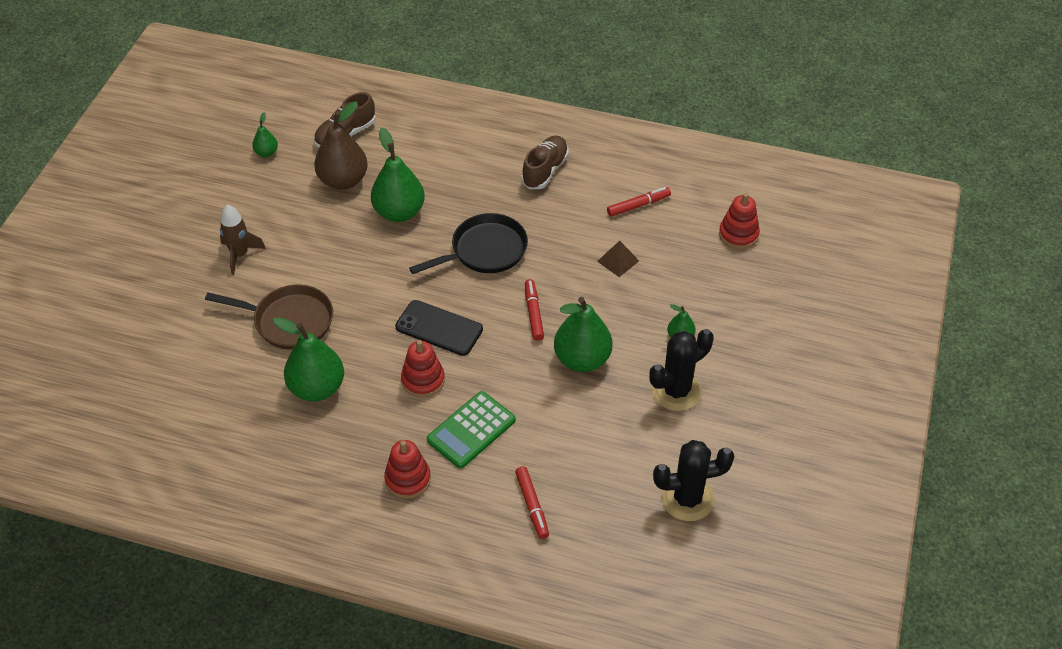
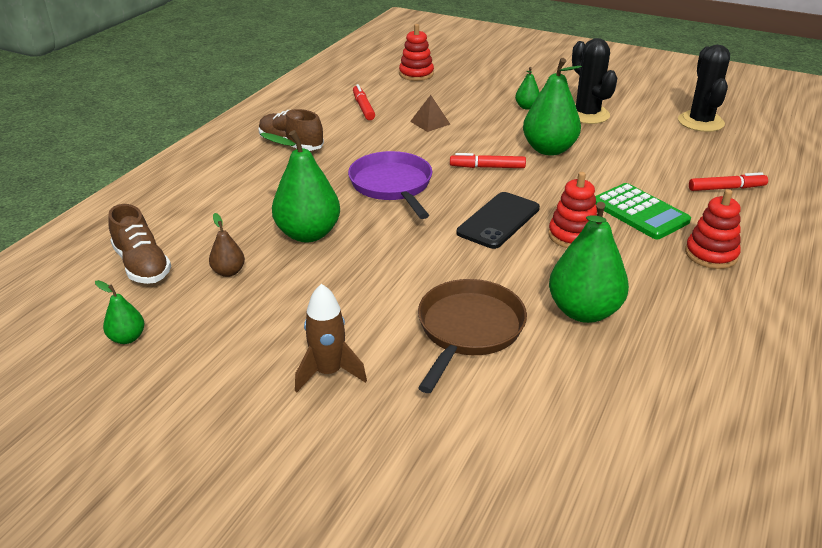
camera: 80 degrees left, 15 degrees down
brown pear [314,102,368,190] -> brown pear [209,213,245,277], size x0.49
black pan [409,213,528,274] -> purple pan [348,151,432,219]

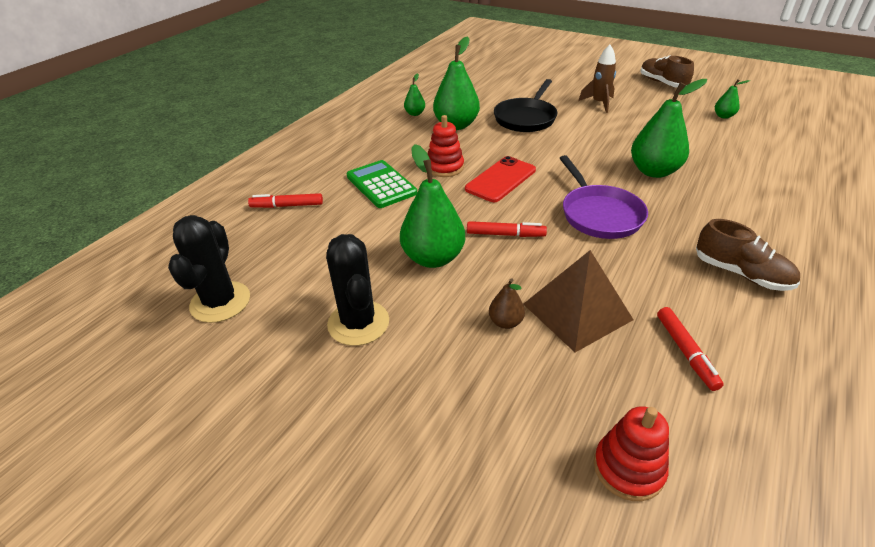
camera: 175 degrees left, 5 degrees up
brown shoe [108,204,171,284] -> brown shoe moved to [640,55,694,88]
brown pear [209,213,245,277] -> brown pear moved to [489,278,525,329]
brown pyramid [410,95,450,132] -> brown pyramid [523,250,634,352], size x1.95
brown pan [418,279,527,393] -> black pan [494,79,558,132]
black phone [457,192,540,249] -> red phone [465,156,536,202]
green pear [515,67,540,110] -> green pear moved to [404,73,425,116]
red stacking toy [685,189,741,269] -> none

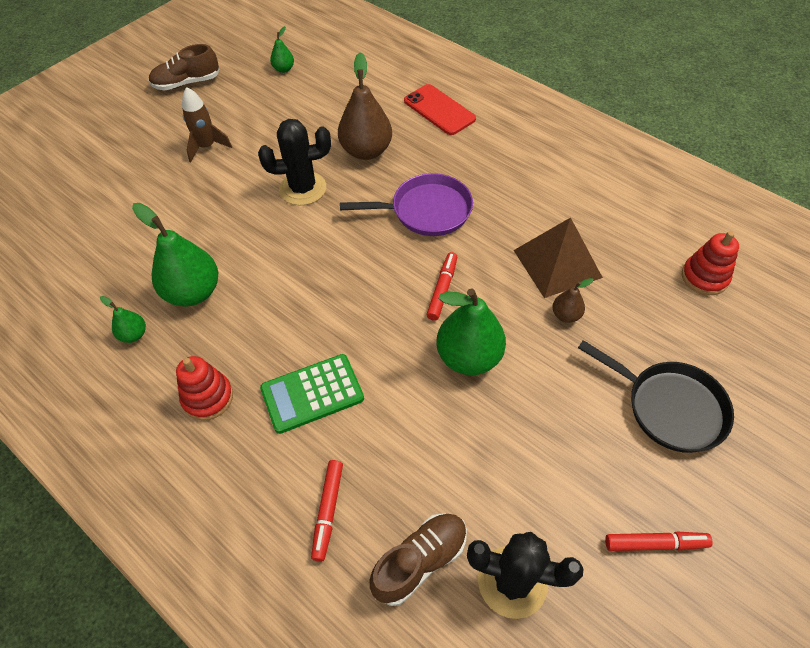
camera: 80 degrees left, 15 degrees up
black cactus [326,234,389,346] -> black cactus moved to [258,119,331,205]
red stacking toy [428,115,464,177] -> red stacking toy moved to [176,356,233,421]
red phone [465,156,536,202] -> red phone moved to [404,84,476,135]
black pan [494,79,558,132] -> black pan moved to [578,340,734,453]
green pear [631,79,707,178] -> brown pear [338,52,392,160]
red marker [657,307,724,391] -> red marker moved to [605,532,713,551]
brown shoe [696,219,800,291] -> brown shoe moved to [370,513,467,606]

